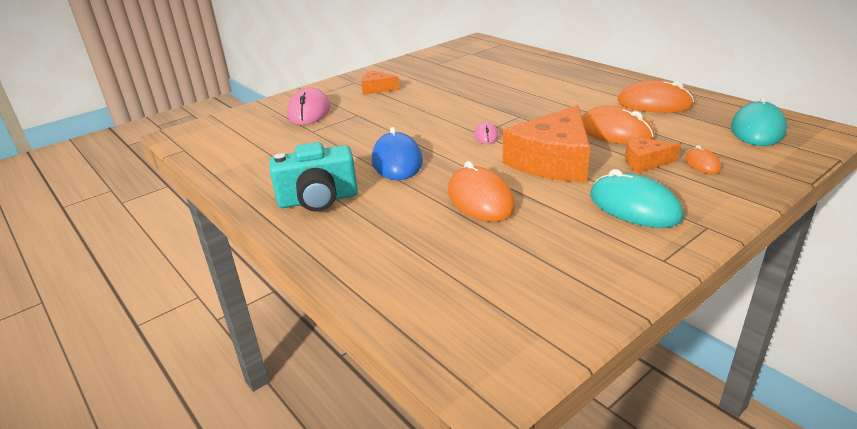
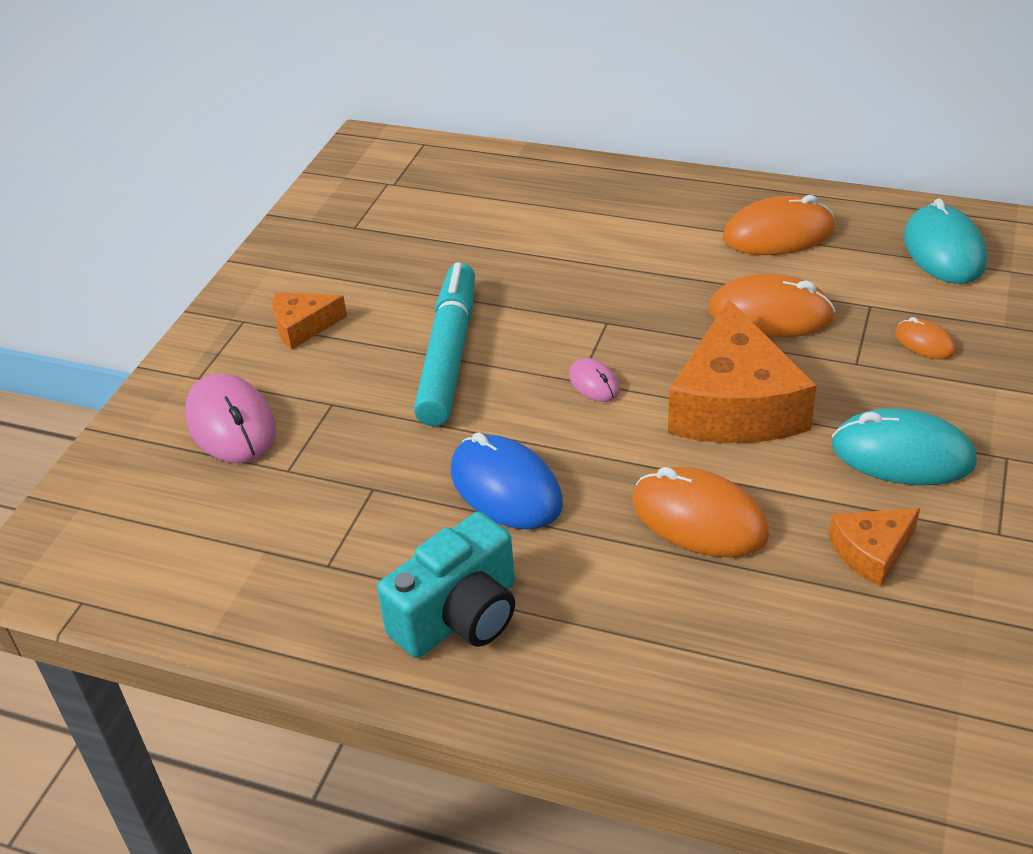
camera: 30 degrees left, 10 degrees up
orange cheese [625,136,681,173] -> orange cheese moved to [829,508,920,587]
none -> turquoise marker [414,263,475,426]

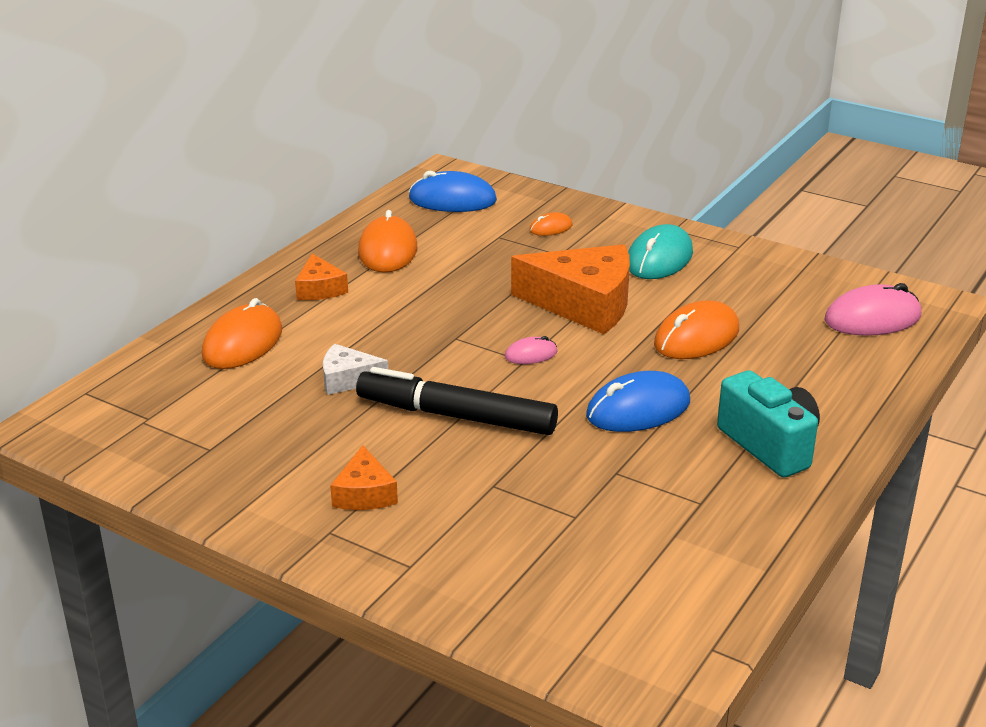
camera: 80 degrees left, 10 degrees down
pink mouse [185,374,276,463] -> pink mouse moved to [824,283,921,336]
turquoise marker [414,263,475,426] -> black marker [356,367,558,435]
orange mouse [709,274,836,337] -> orange mouse moved to [202,298,282,369]
orange cheese [829,508,920,587] -> orange cheese moved to [295,254,348,300]
turquoise mouse [904,198,987,284] -> blue mouse [409,171,497,212]
none -> white cheese [323,344,388,395]

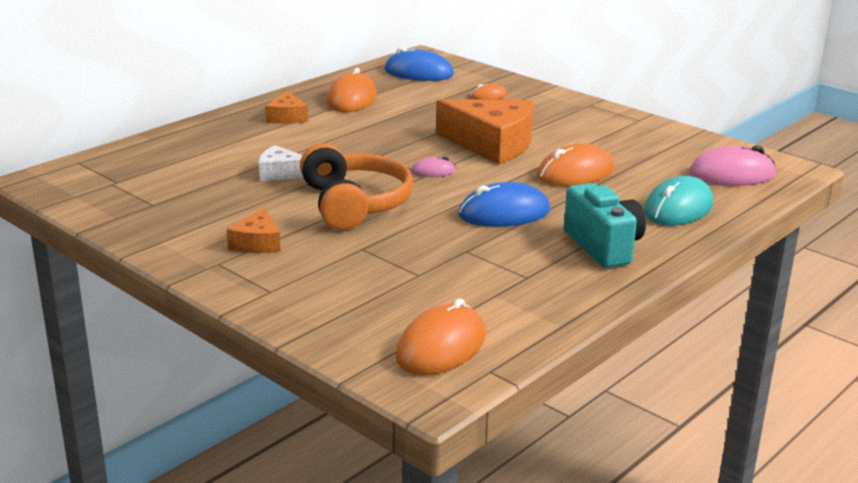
camera: 10 degrees right, 5 degrees down
orange mouse [202,298,282,369] -> orange mouse moved to [396,298,486,375]
black marker [356,367,558,435] -> orange headphones [300,143,413,230]
turquoise mouse [628,224,693,279] -> turquoise mouse moved to [644,176,713,226]

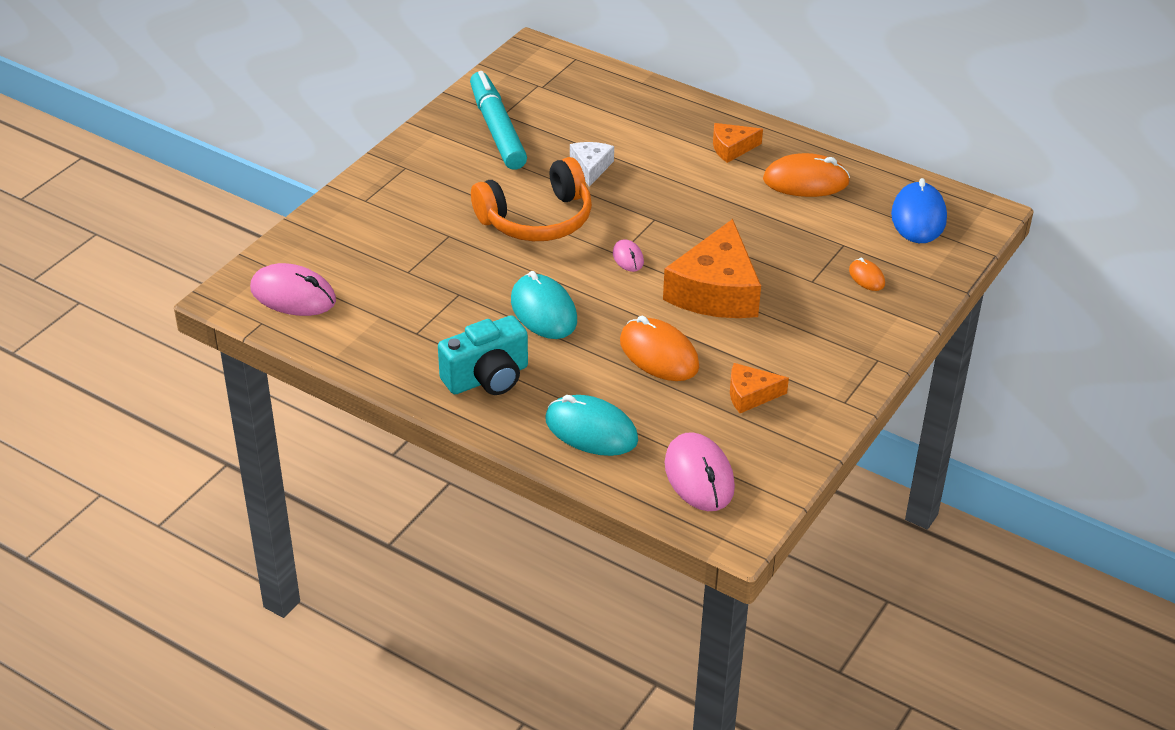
camera: 80 degrees right, 15 degrees up
orange cheese [227,207,281,253] -> orange cheese moved to [730,363,789,413]
orange mouse [396,298,486,375] -> pink mouse [250,263,336,316]
blue mouse [458,182,550,227] -> turquoise mouse [511,271,577,339]
none -> turquoise marker [470,71,527,170]

